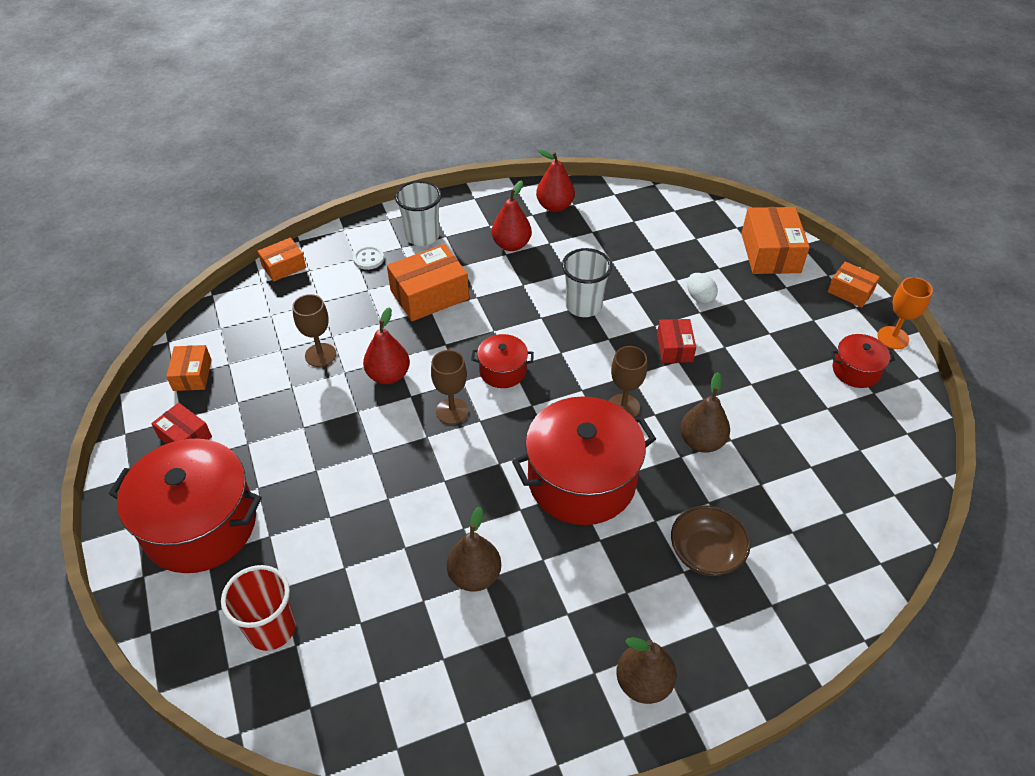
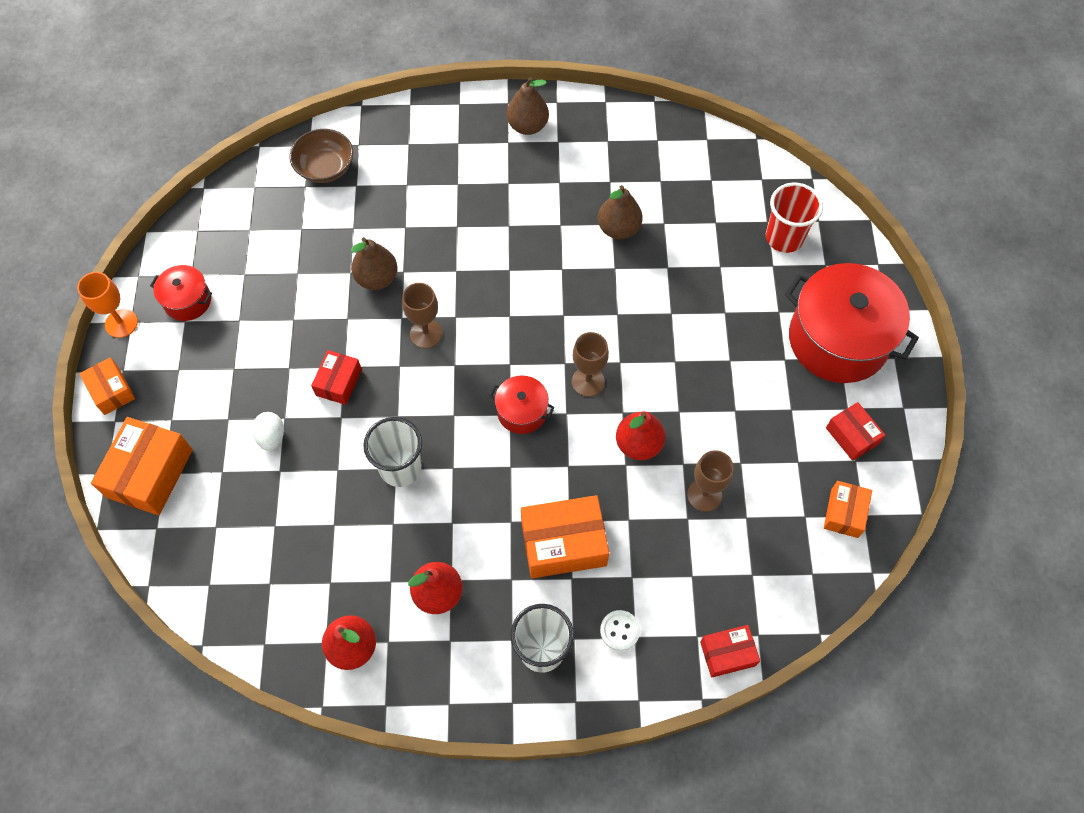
camera: 160 degrees left, 15 degrees up
orange box [257,238,306,282] -> red box [700,625,760,677]
red pot [512,396,656,525] -> none
brown bowl [671,505,751,576] -> brown bowl moved to [290,129,353,183]

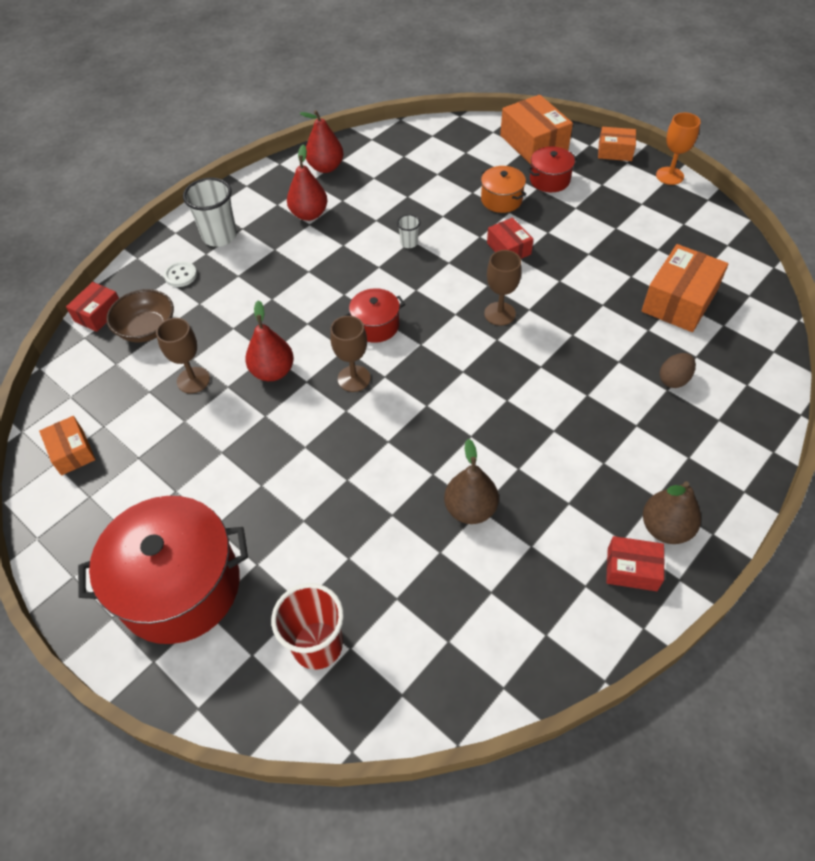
camera: 135 degrees right, 10 degrees down
red pot [150,265,212,321] -> red pot moved to [527,146,577,192]
white egg [252,412,284,451] -> orange pot [481,166,526,213]
brown bowl [290,129,353,183] -> brown bowl moved to [106,289,174,342]
brown pear [351,237,398,290] -> none
white cup [363,417,422,487] -> white cup [397,214,420,248], size x0.49
orange box [521,495,609,578] -> orange box moved to [642,244,728,332]
red box [826,402,885,461] -> red box moved to [606,536,665,591]
none -> brown egg [660,353,696,388]

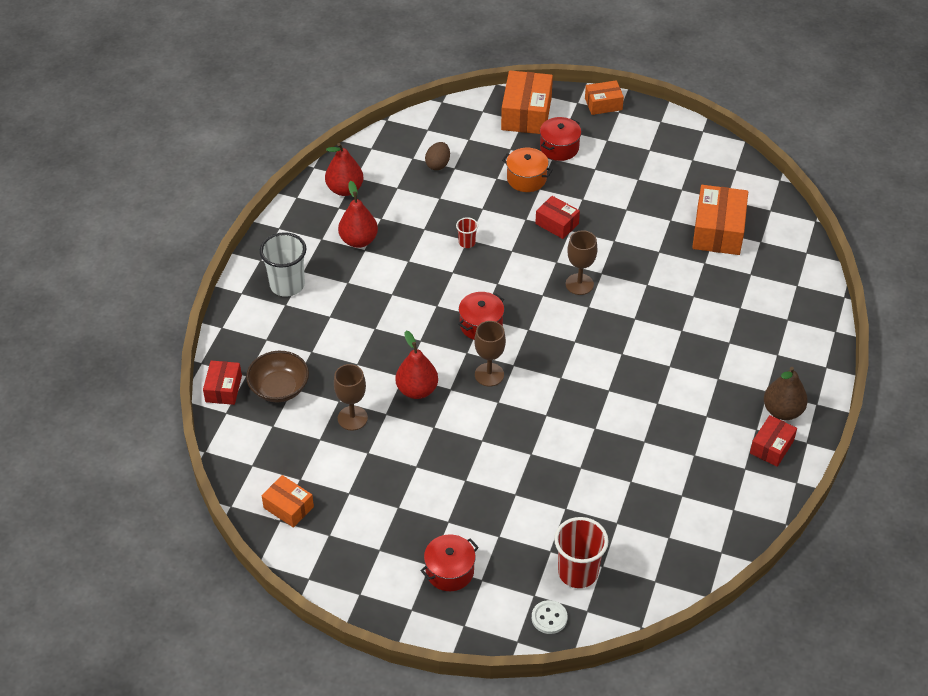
camera: 25 degrees left, 5 degrees down
red pot [78,496,248,644] -> red pot [421,534,479,591], size x0.48
white button [164,261,197,287] -> white button moved to [532,600,568,634]
white cup [397,214,420,248] -> red cup [456,217,478,248]
brown pear [444,439,499,524] -> none
orange box [500,95,573,165] -> orange box turned 60 degrees clockwise [501,70,553,134]
red box [606,536,665,591] -> red box turned 45 degrees counterclockwise [750,415,797,467]
orange goblet [656,113,701,185] -> none
brown egg [660,353,696,388] -> brown egg moved to [425,142,450,170]

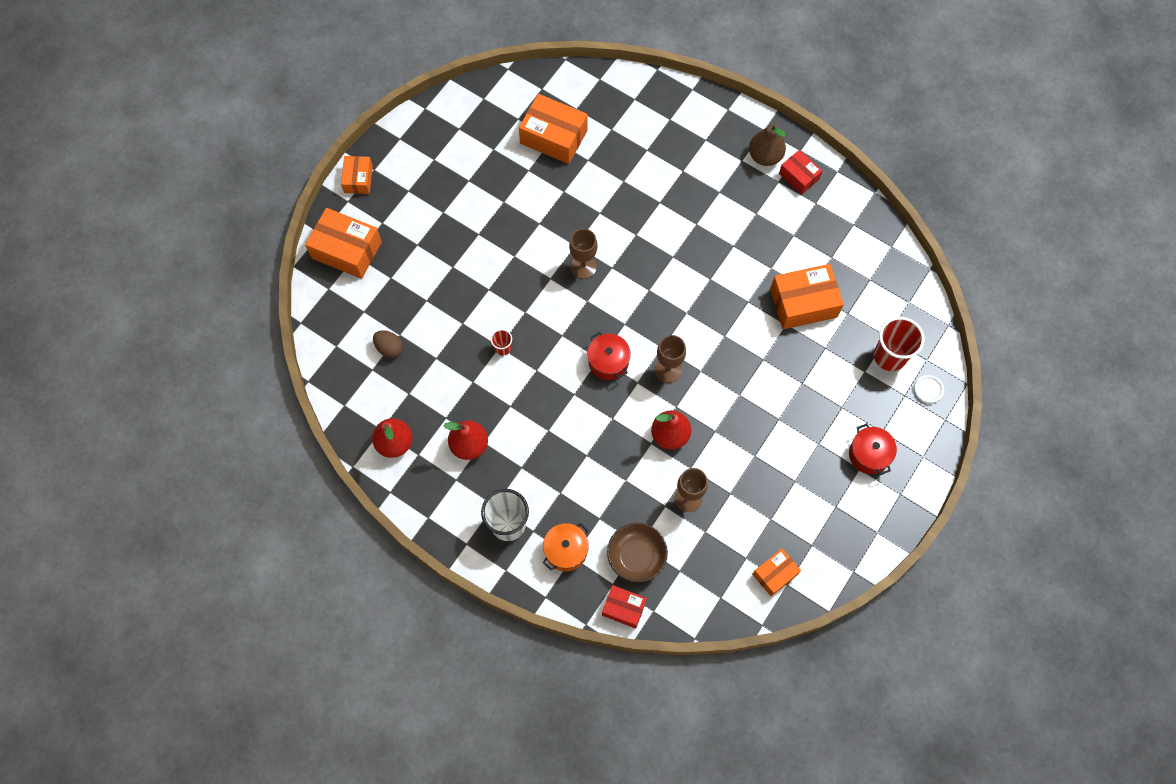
camera: 75 degrees left, 20 degrees up
orange pot [502,148,553,192] -> orange pot moved to [543,523,589,572]
red box [535,196,580,239] -> none
red pot [540,117,581,161] -> none
none -> orange box [770,264,844,329]

